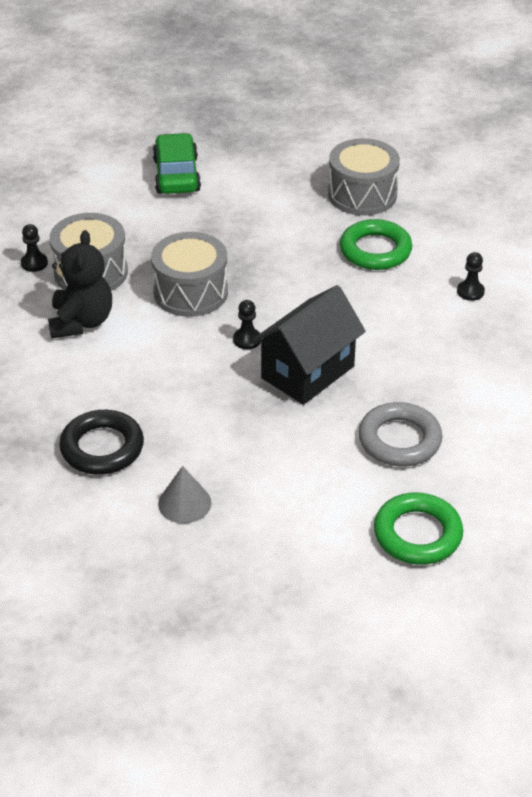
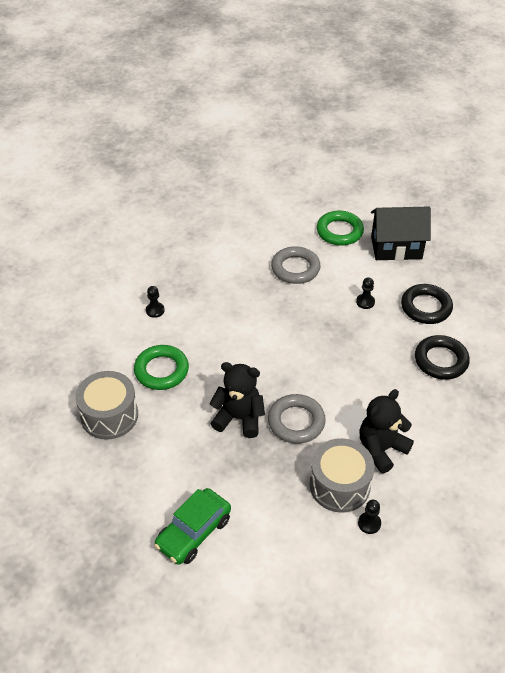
camera: 135 degrees left, 5 degrees up
grey drum [151,232,228,317] -> grey ring [268,394,326,444]
grey cone [158,466,211,524] -> black ring [401,284,453,324]
black pawn [233,300,261,349] -> black pawn moved to [356,277,375,309]
black house [252,285,366,405] -> black house moved to [371,206,431,261]
none -> black teddy bear [209,362,265,438]

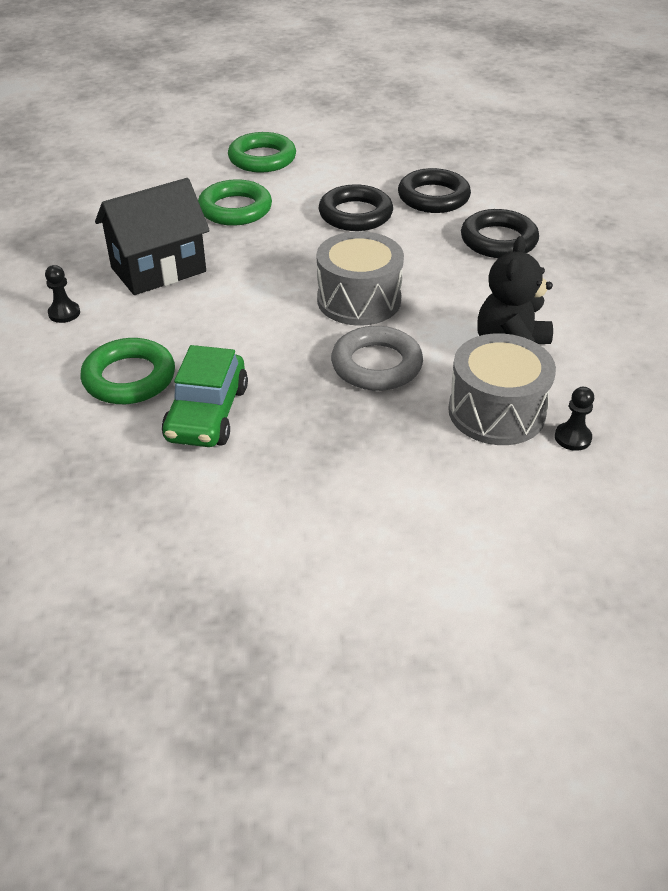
camera: 30 degrees left, 5 degrees down
grey drum [75,371,138,440] -> grey drum moved to [317,231,404,326]
green car [154,488,231,565] -> green car moved to [162,345,248,447]
black teddy bear [209,362,265,438] -> none
grey ring [271,246,321,284] -> green ring [198,179,272,226]
black pawn [356,277,375,309] -> black ring [318,184,393,231]
black house [371,206,431,261] -> black house moved to [95,178,210,295]

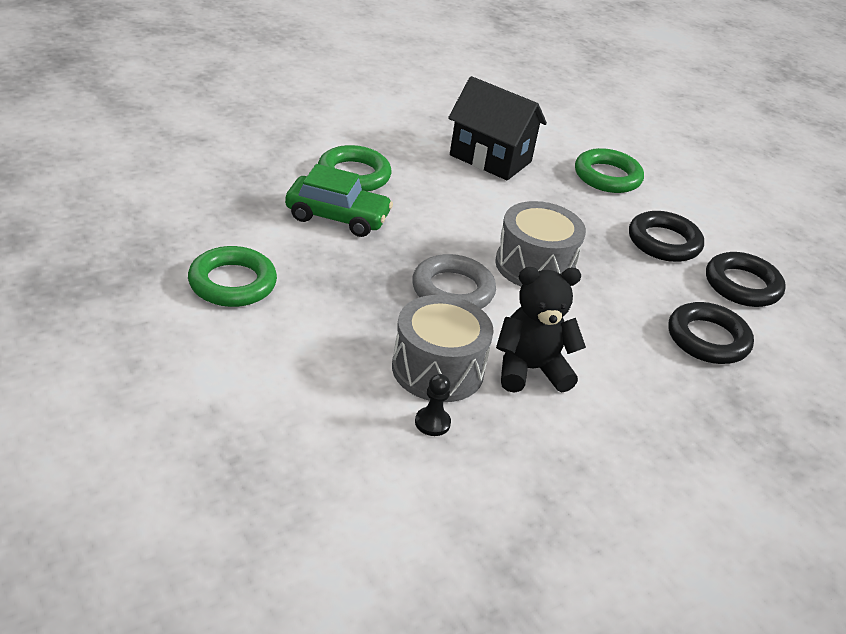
camera: 60 degrees right, 5 degrees down
black pawn [45,265,80,323] -> none
green car [162,345,248,447] -> green car turned 150 degrees counterclockwise [285,164,393,237]
green ring [228,132,296,173] -> green ring moved to [188,246,277,307]

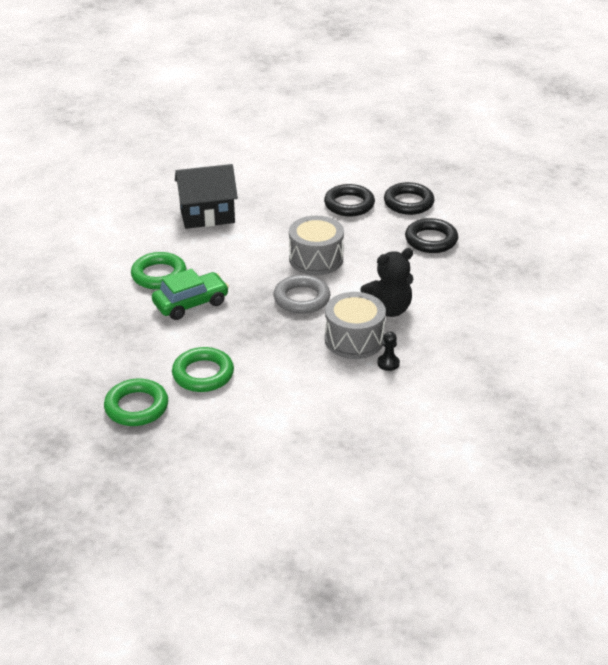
camera: 40 degrees left, 0 degrees up
black teddy bear [496,267,586,393] -> black teddy bear turned 150 degrees counterclockwise [360,248,413,317]
green ring [575,148,644,193] -> green ring moved to [104,378,168,426]

